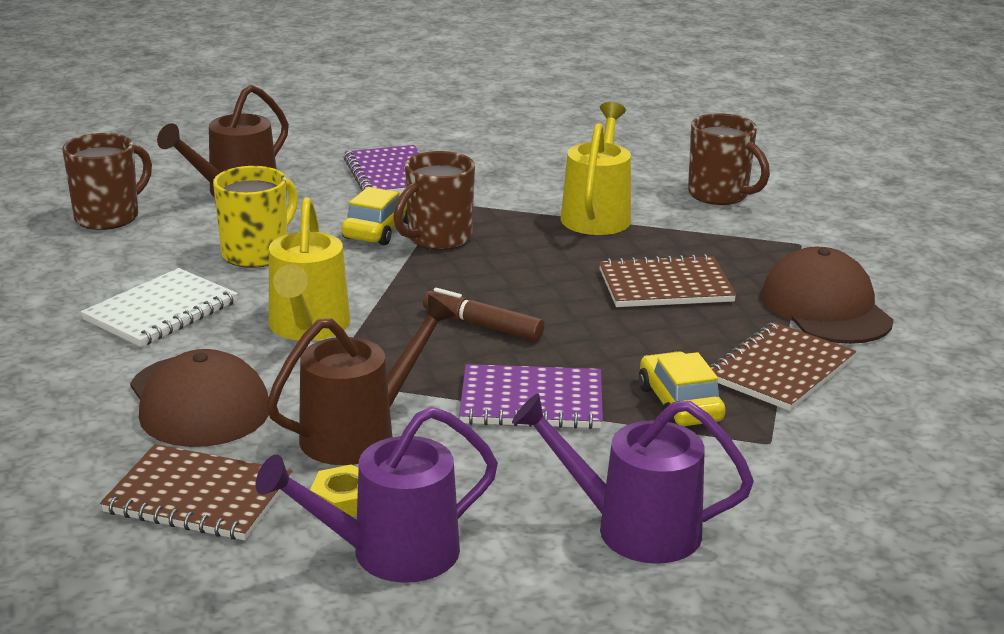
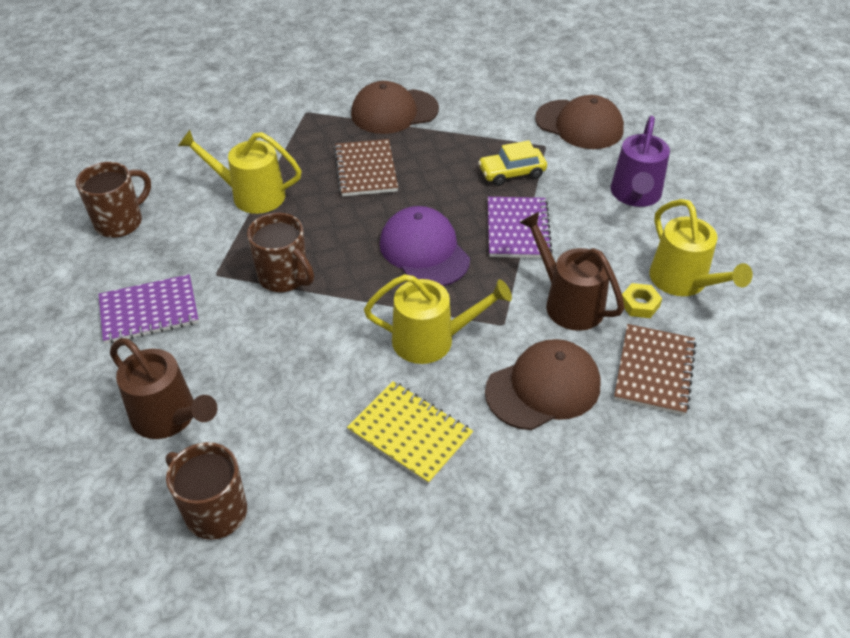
camera: 90 degrees left, 20 degrees up
white notebook [81,268,238,347] -> yellow notebook [347,381,473,485]
yellow mug [213,166,298,268] -> none
purple watering can [256,406,498,583] -> yellow watering can [649,199,753,296]
yellow car [341,187,408,245] -> none
brown marker [423,288,544,341] -> purple cap [380,206,470,286]
brown mug [688,113,770,205] -> brown mug moved to [76,162,151,238]
brown notebook [709,322,856,411] -> none
none -> brown cap [535,95,624,149]

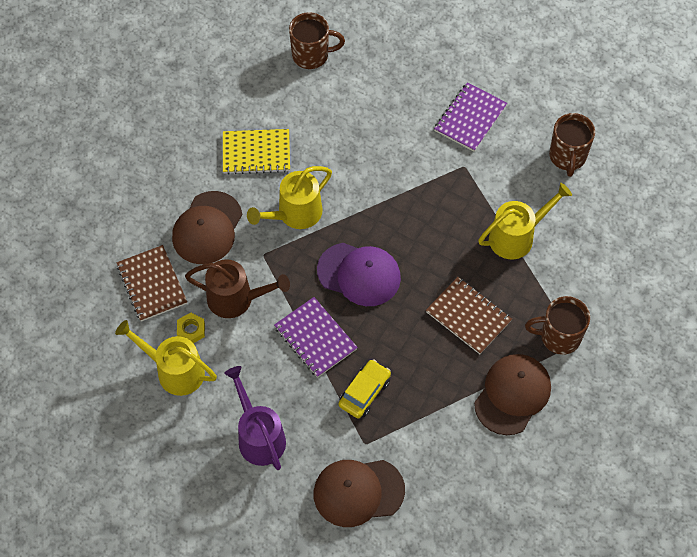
camera: 140 degrees right, 15 degrees up
brown watering can [110,338,217,439] -> none
brown mug [247,212,314,293] -> brown mug moved to [525,296,590,355]

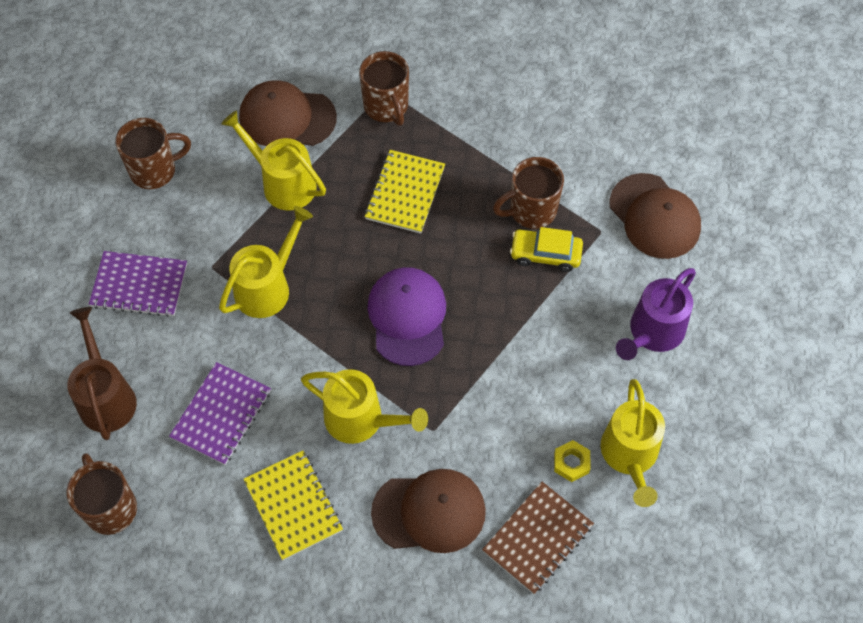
camera: 115 degrees left, 0 degrees up
brown watering can [185,259,290,318] -> brown watering can moved to [67,307,137,440]
purple notebook [274,297,358,378] -> purple notebook moved to [169,362,271,465]
brown notebook [426,277,512,354] -> yellow notebook [364,150,445,234]
brown cap [474,354,551,435] -> brown cap moved to [239,80,337,146]
none -> yellow watering can [219,206,313,318]
none -> brown mug [493,157,564,229]

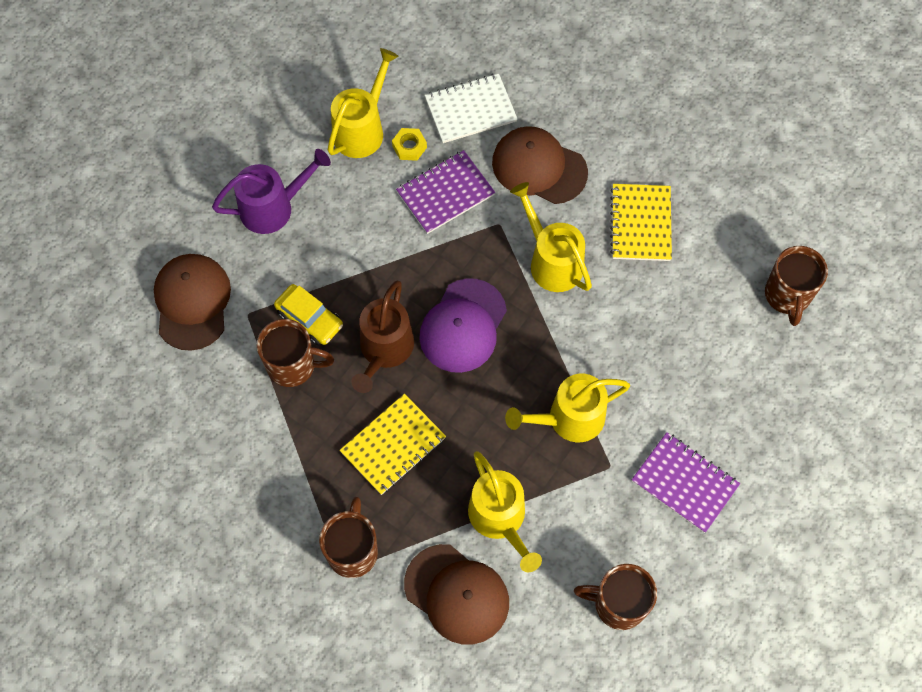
camera: 150 degrees left, 5 degrees up
brown watering can [67,307,137,440] -> brown watering can moved to [351,281,414,393]
purple notebook [169,362,271,465] -> purple notebook moved to [396,150,495,234]
brown notebook [482,482,594,594] -> white notebook [425,74,518,143]

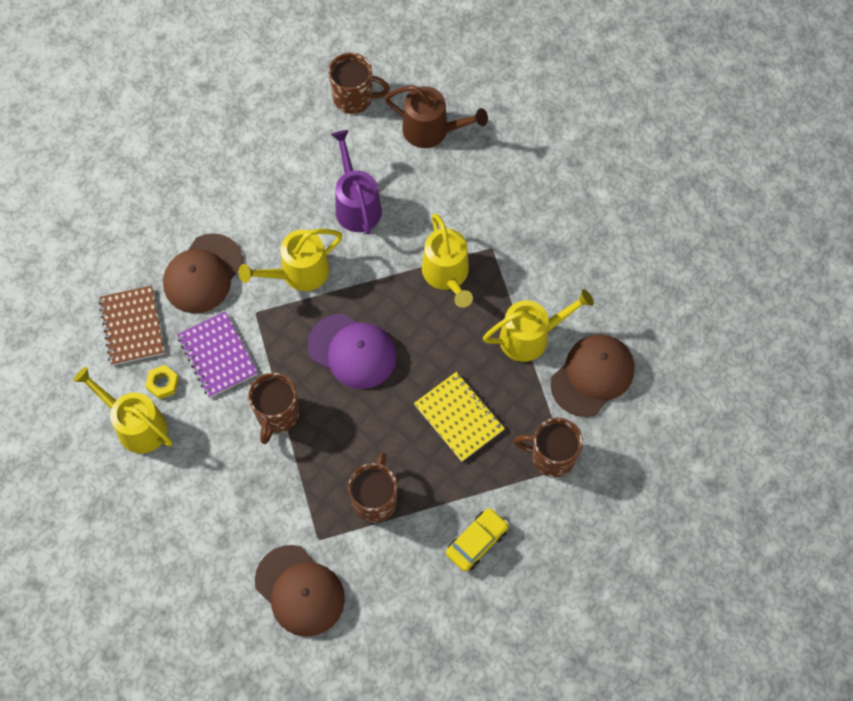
camera: 85 degrees left, 0 degrees up
brown cap [154,254,231,351] -> brown cap turned 135 degrees counterclockwise [255,545,345,637]
purple watering can [212,149,331,234] -> purple watering can moved to [331,130,382,235]
yellow car [274,284,343,345] -> yellow car moved to [446,508,509,572]
brown watering can [351,281,414,393] -> brown watering can moved to [385,86,488,148]
white notebook [425,74,518,143] -> brown notebook [99,285,165,365]
brown mug [574,564,657,630] -> brown mug moved to [248,372,299,444]
yellow notebook [610,184,672,261] -> none
purple notebook [632,432,740,533] -> none

